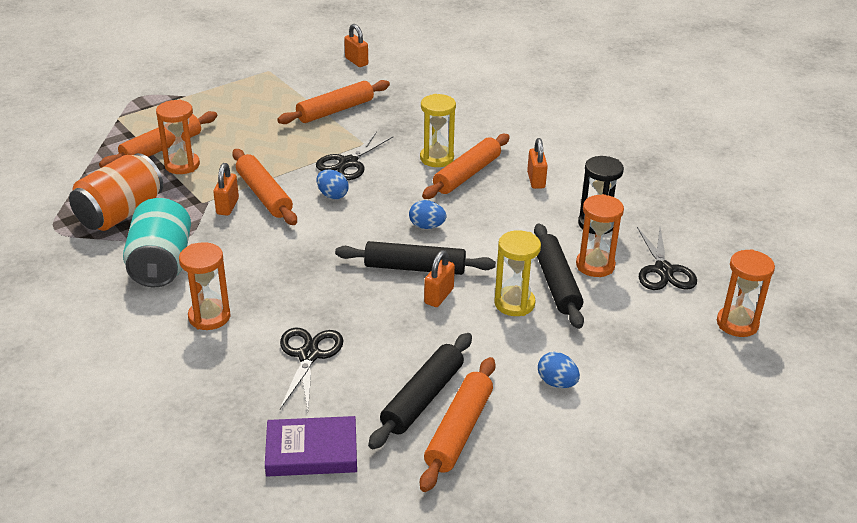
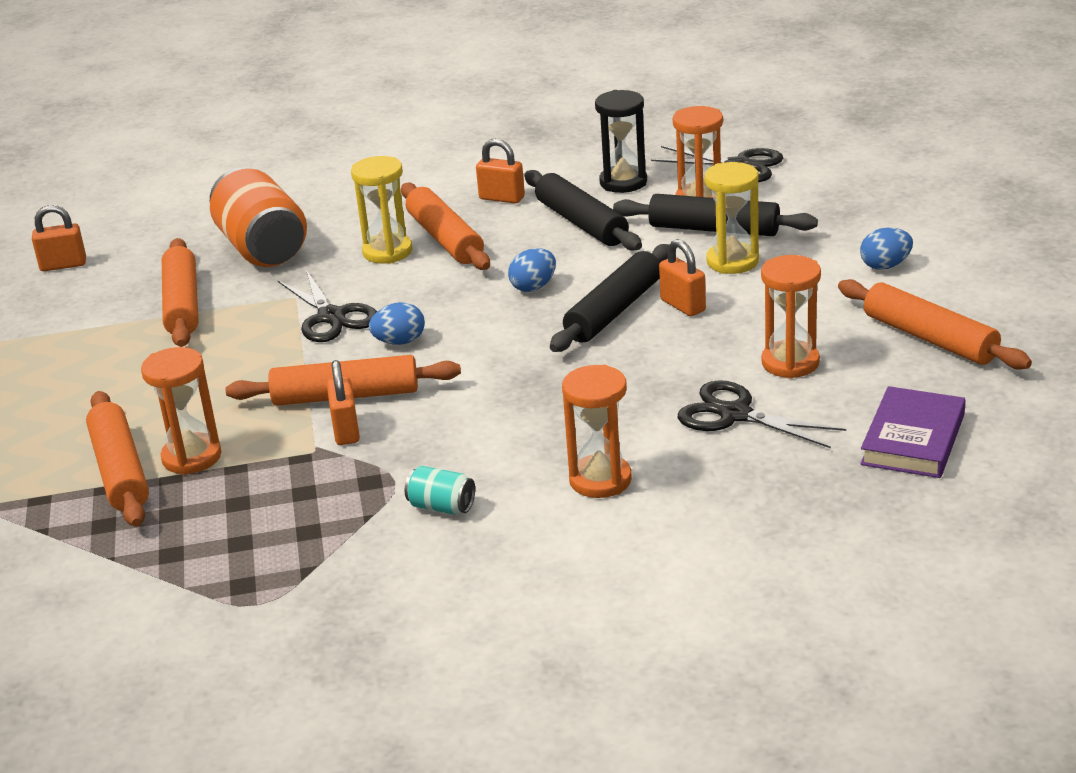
camera: 60 degrees left, 5 degrees down
orange can [69,153,163,231] -> orange can moved to [210,168,307,267]
turquoise can [123,198,191,287] -> turquoise can [405,466,475,515], size x0.45
orange padlock [213,163,239,216] -> orange padlock turned 45 degrees clockwise [327,360,360,445]
black rolling pin [368,333,472,449] -> black rolling pin moved to [524,170,642,251]
orange hourglass [717,249,775,337] -> orange hourglass moved to [761,255,821,379]

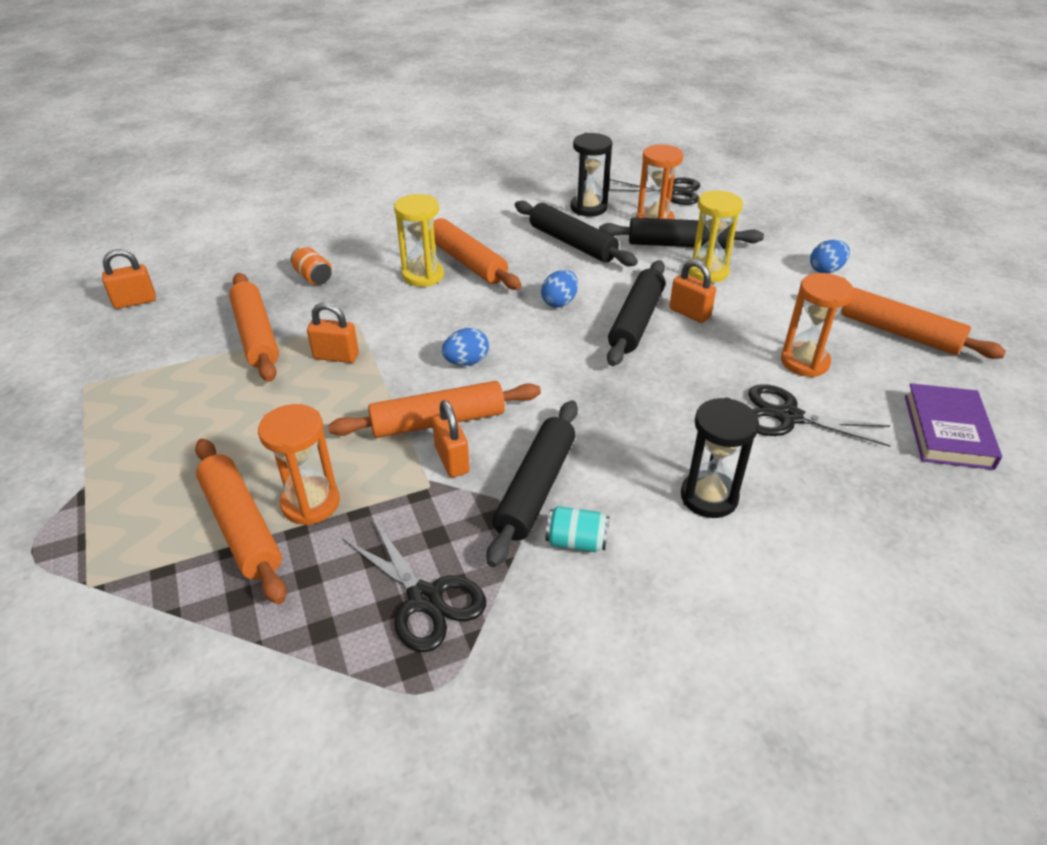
camera: 15 degrees left, 10 degrees up
orange can [210,168,307,267] -> orange can [291,247,332,285], size x0.45
black scissors [278,270,377,342] -> black scissors moved to [342,519,486,652]
orange padlock [476,138,525,204] -> orange padlock moved to [307,302,359,363]
orange hourglass [562,365,632,498] -> black hourglass [681,398,759,518]
none -> black rolling pin [487,400,578,567]

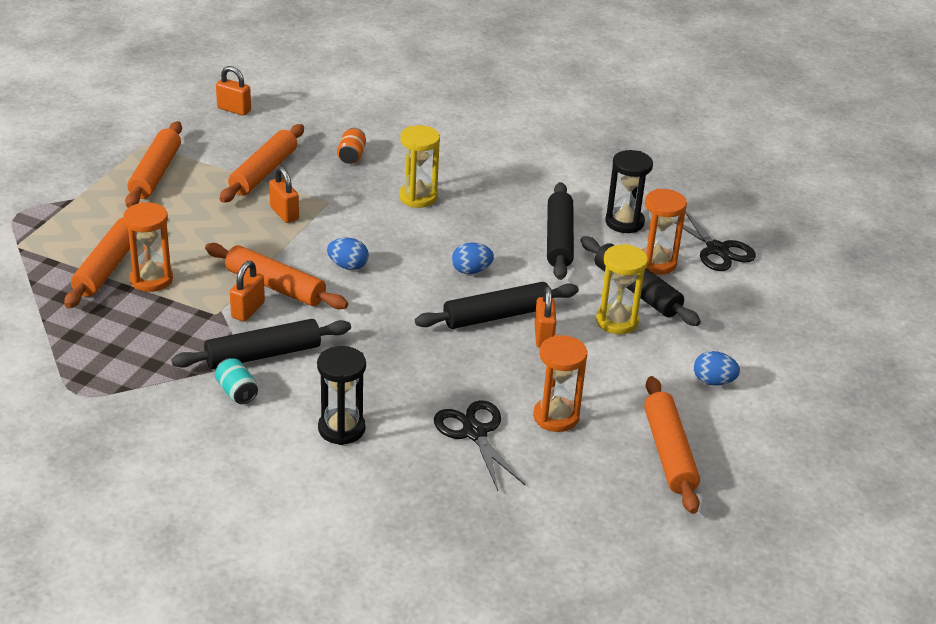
camera: 45 degrees right, 5 degrees down
black scissors [342,519,486,652] -> none
orange rolling pin [434,218,521,290] -> orange rolling pin moved to [125,121,182,208]
purple book [905,383,1002,470] -> none

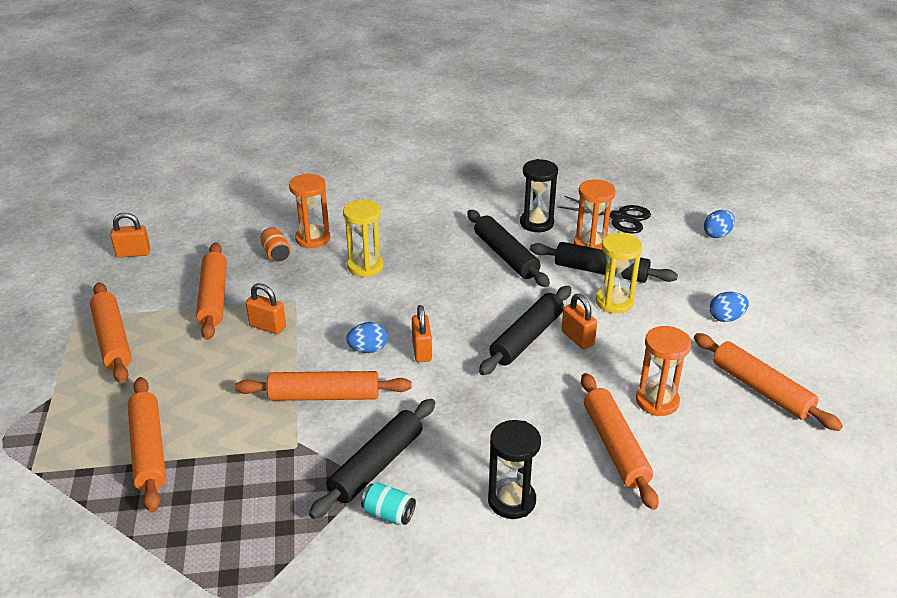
camera: 30 degrees left, 0 degrees up
orange hourglass [123,202,173,292] -> orange hourglass moved to [289,174,330,249]
orange padlock [230,261,265,322] -> orange padlock moved to [412,305,432,362]
black scissors [434,400,525,491] -> orange rolling pin [581,373,659,510]
blue egg [452,242,494,274] -> blue egg moved to [704,210,735,238]

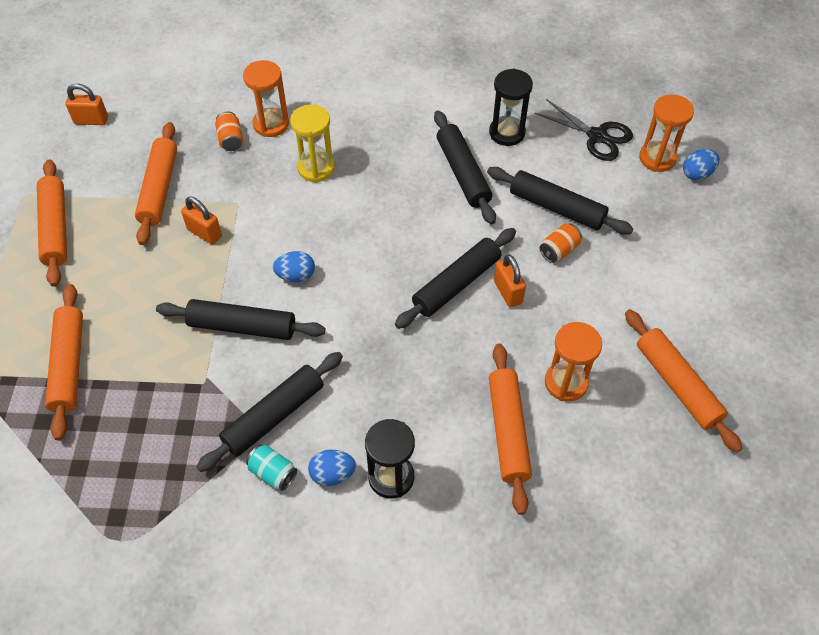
camera: 10 degrees right, 20 degrees up
orange rolling pin [235,371,412,401] -> black rolling pin [156,299,326,340]
orange padlock [412,305,432,362] -> none
orange hourglass [574,179,616,250] -> orange hourglass moved to [639,94,694,172]
yellow hourglass [596,233,642,313] -> orange can [540,223,582,263]
blue egg [710,292,749,322] -> blue egg moved to [308,450,356,486]

